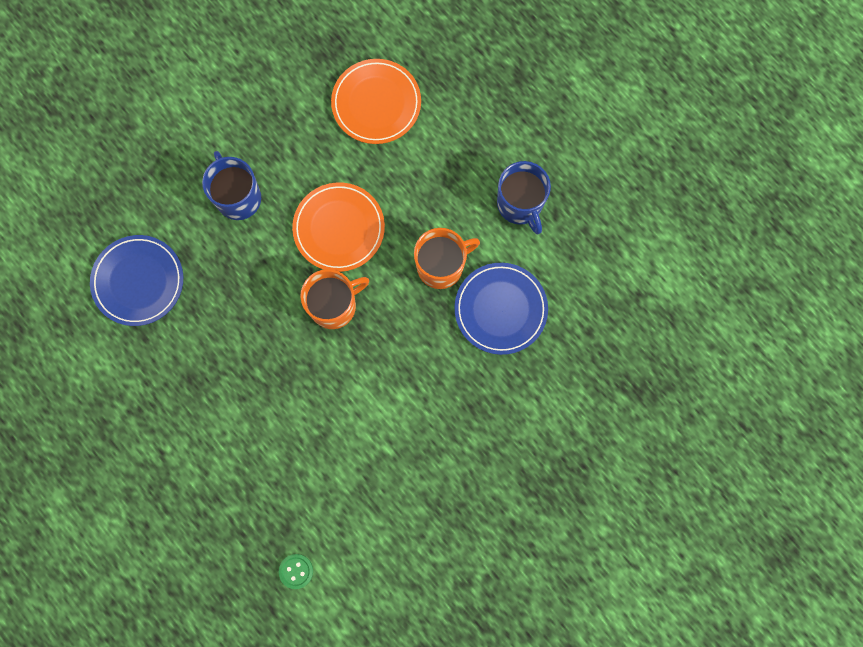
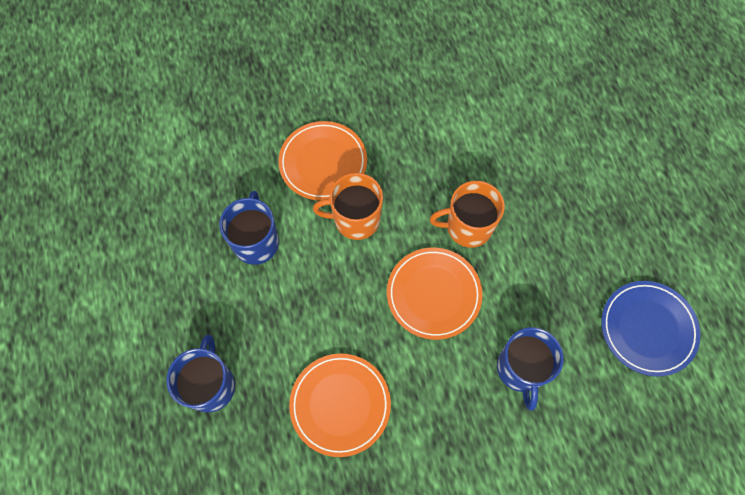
camera: 155 degrees left, 10 degrees down
green button [279,554,313,589] -> none
blue plate [455,263,548,355] -> orange plate [278,121,367,201]
none -> blue mug [166,335,235,413]

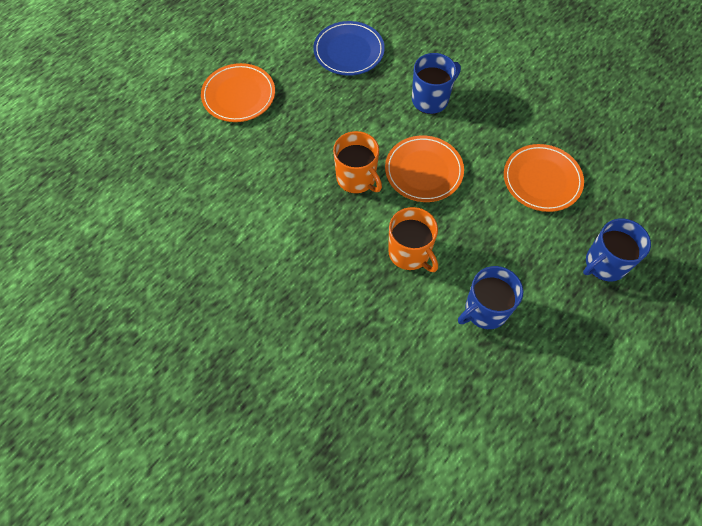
camera: 125 degrees left, 5 degrees down
orange plate [278,121,367,201] -> orange plate moved to [201,63,275,122]

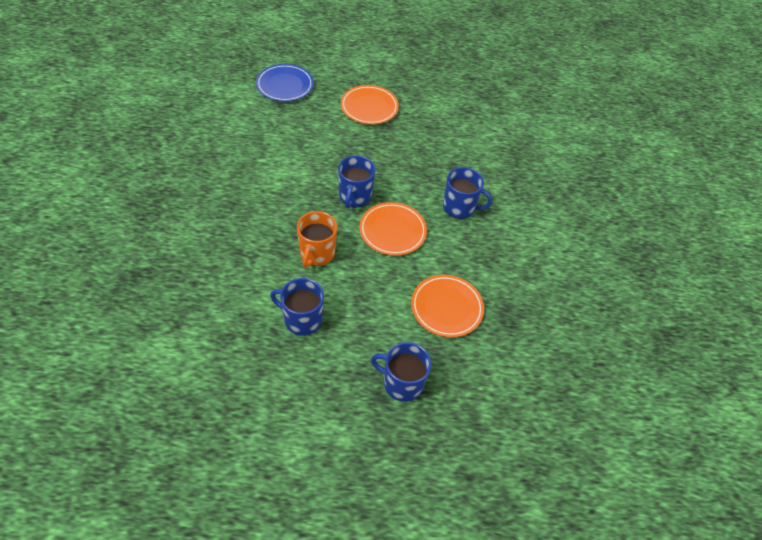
camera: 50 degrees right, 10 degrees down
blue plate [313,21,385,76] -> blue plate moved to [256,64,314,102]
orange mug [333,131,382,194] -> blue mug [338,155,376,208]

